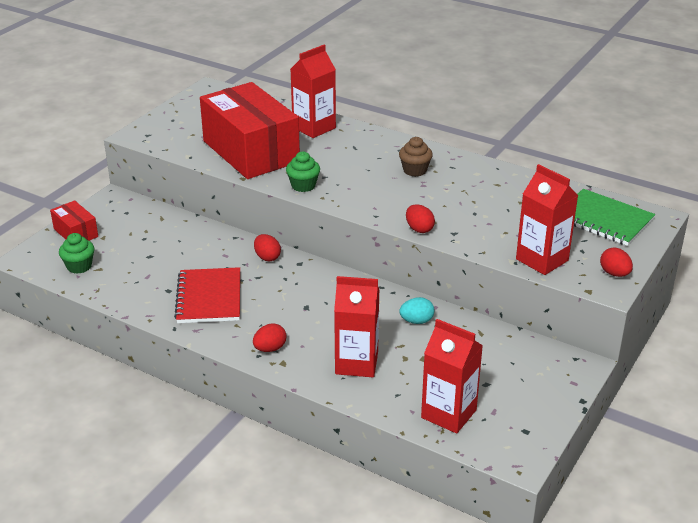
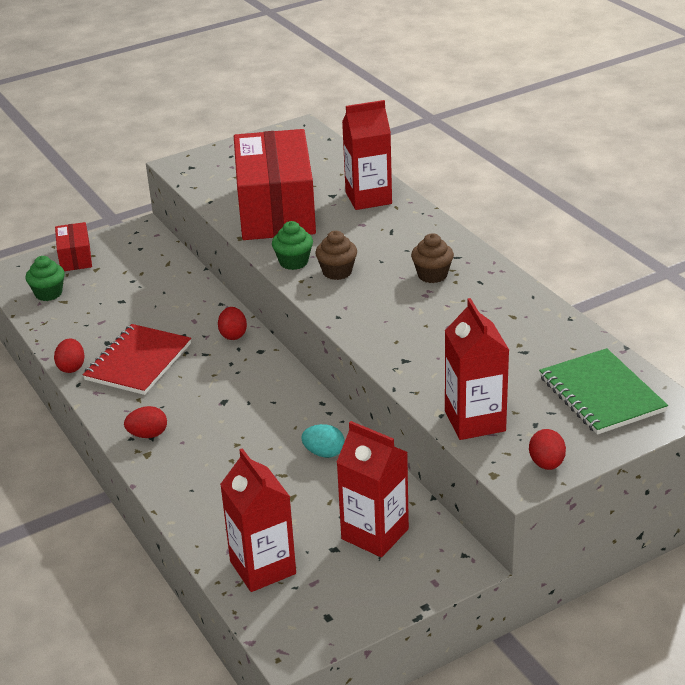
camera: 30 degrees right, 0 degrees up
red carton [334,276,379,377] -> red carton moved to [336,421,409,557]
red egg [406,204,435,233] -> red egg moved to [54,338,85,373]
none -> brown cupcake [315,231,357,280]

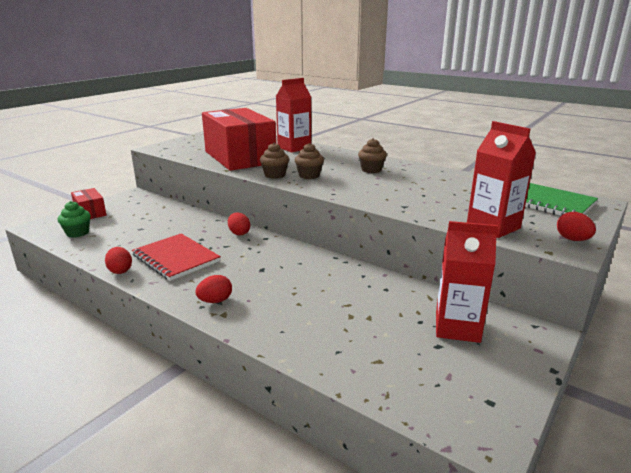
camera: 25 degrees left, 10 degrees down
red notebook [83,324,191,395] -> red notebook turned 45 degrees counterclockwise [132,234,221,281]
red carton [220,448,296,592] -> none
green cupcake [272,221,313,270] -> brown cupcake [260,143,289,179]
turquoise egg [301,424,345,457] -> none

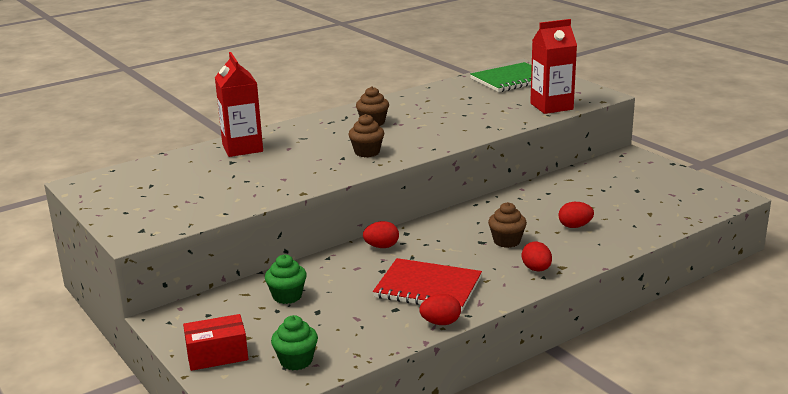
camera: 70 degrees left, 0 degrees up
red notebook [132,234,221,281] -> red notebook turned 45 degrees clockwise [373,258,482,311]
red box [202,108,276,171] -> none
brown cupcake [260,143,289,179] -> brown cupcake moved to [488,202,527,248]
red carton [436,221,498,343] -> none
red egg [557,212,596,241] -> red egg moved to [558,202,594,228]
none -> green cupcake [265,255,307,304]

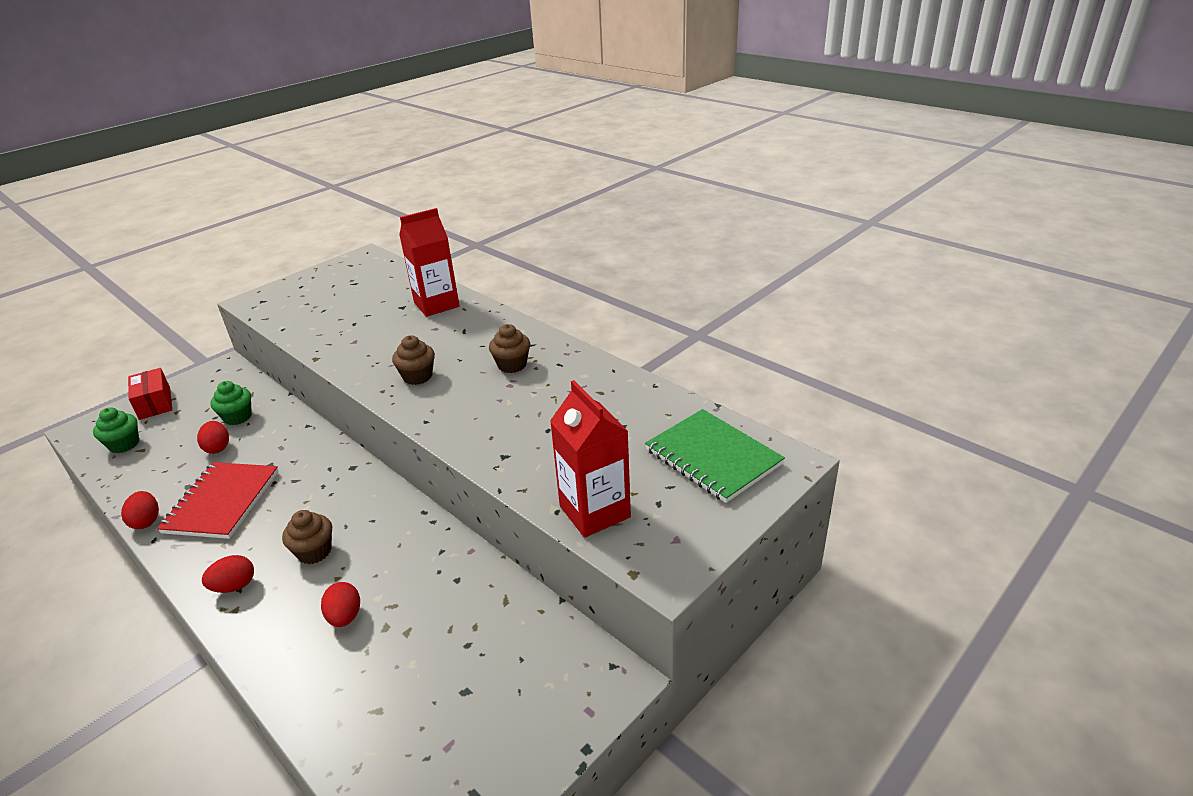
camera: 80 degrees right, 10 degrees up
red egg [363,221,399,248] -> red egg moved to [197,421,229,454]

